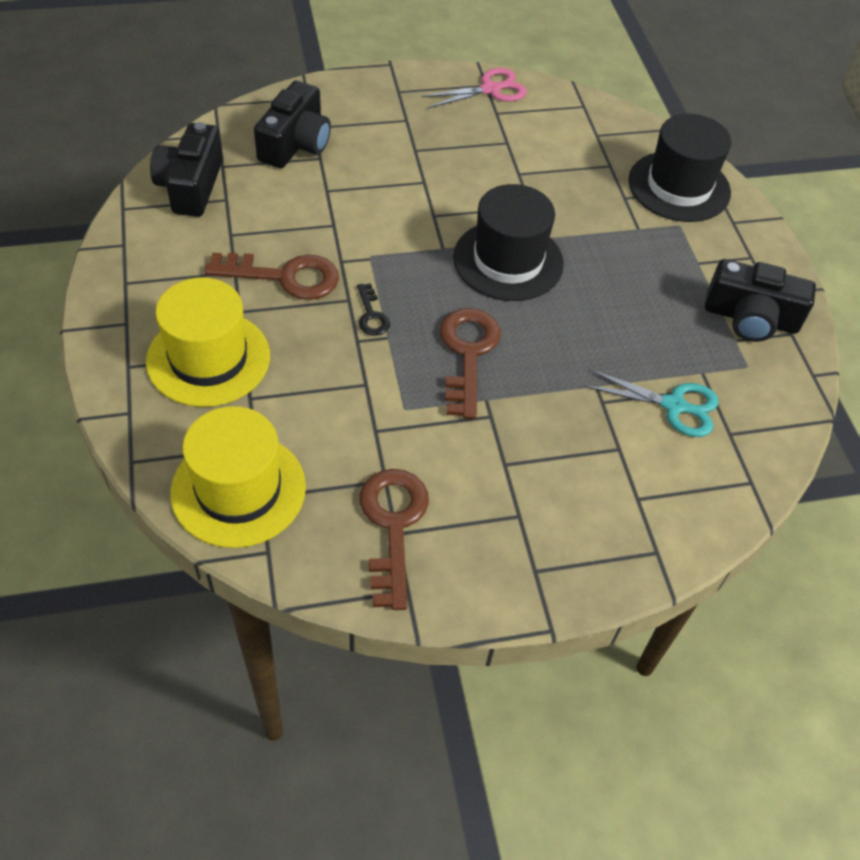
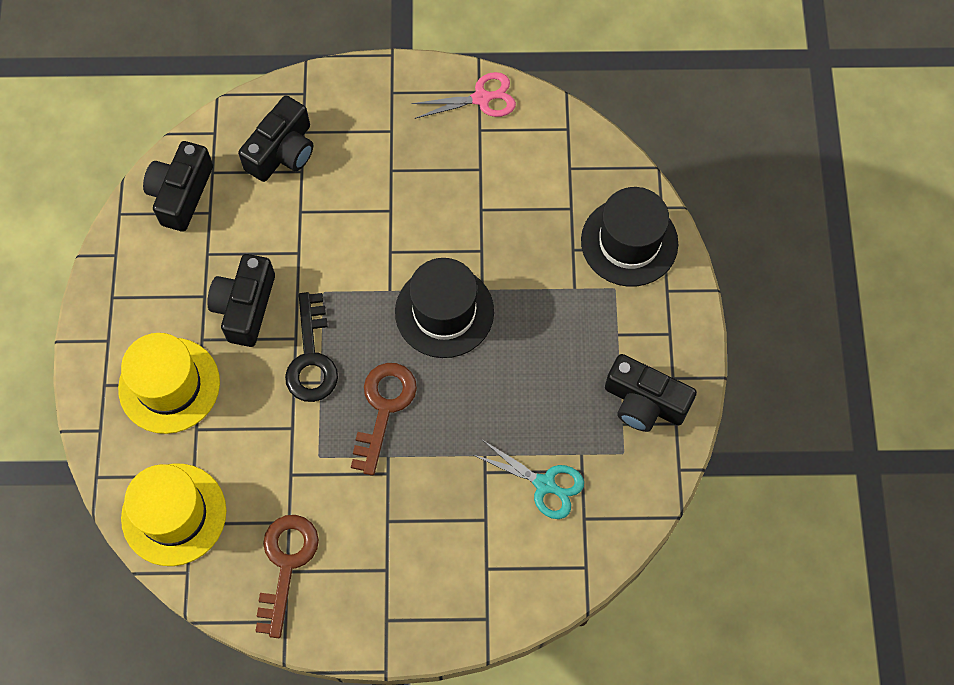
camera: 15 degrees right, 15 degrees up
brown key [205,253,339,300] -> black camera [207,254,275,347]
black key [357,283,390,336] -> black key [285,292,338,402], size x1.96

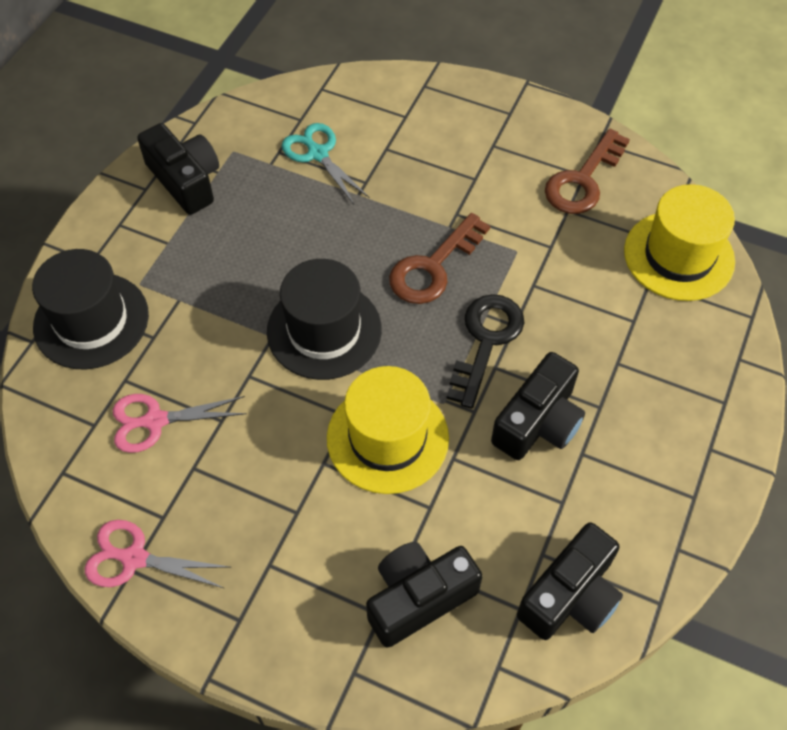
camera: 155 degrees left, 10 degrees down
yellow hat [118,333,220,434] -> yellow hat moved to [327,366,449,494]
none -> pink scissors [113,394,247,453]

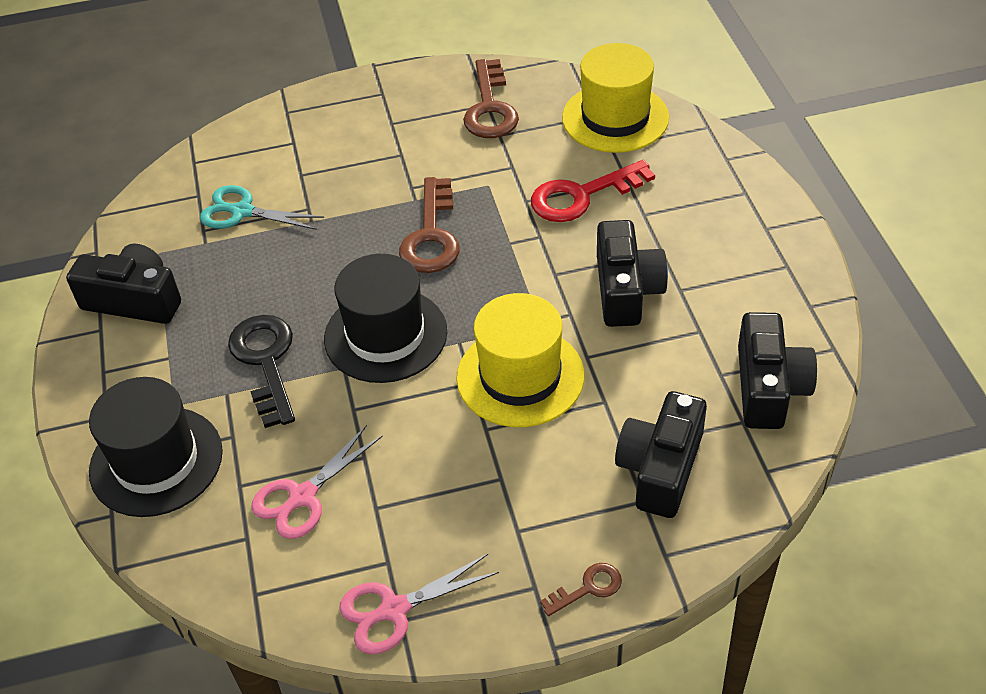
camera: 35 degrees left, 10 degrees down
black key [446,294,524,409] -> black key moved to [228,315,295,428]
none -> red key [531,160,655,222]
none -> brown key [540,563,622,617]

